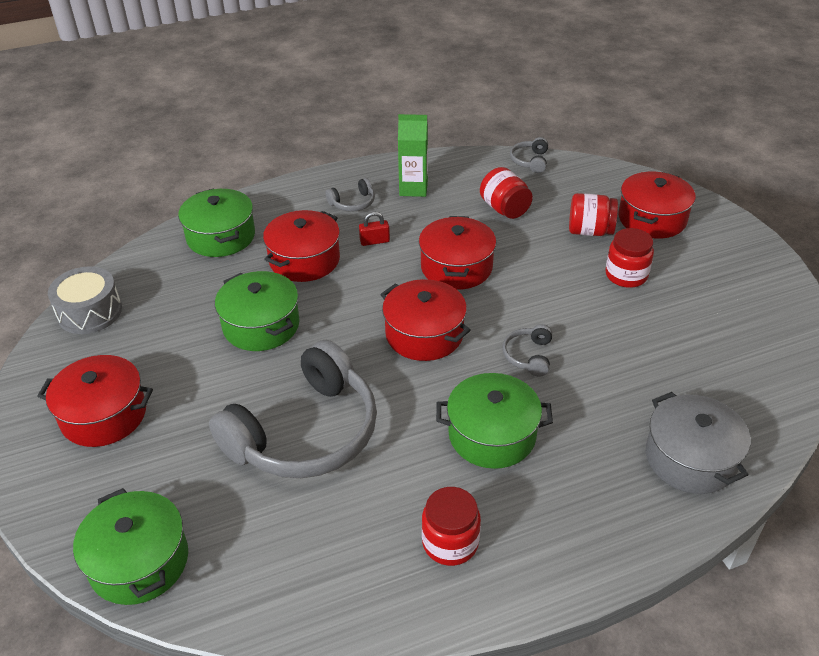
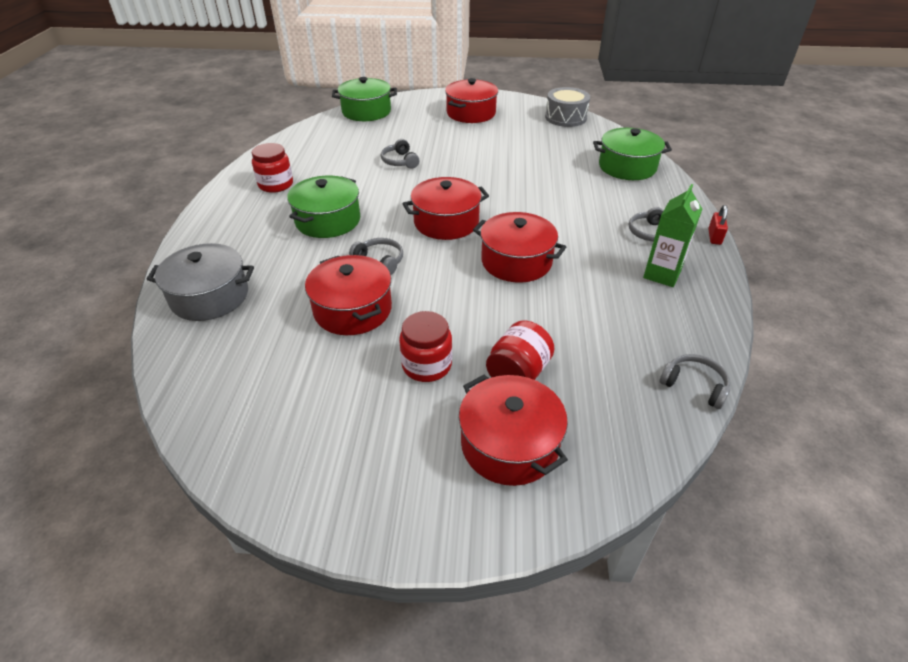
camera: 115 degrees right, 0 degrees up
grey headphones [209,340,377,478] -> grey headphones [381,139,419,169], size x0.40
green pot [215,271,300,351] -> none
red pot [263,210,340,282] -> red pot moved to [305,255,392,335]
red padlock [359,212,390,246] -> red padlock moved to [708,205,728,245]
red jar [480,167,533,219] -> none

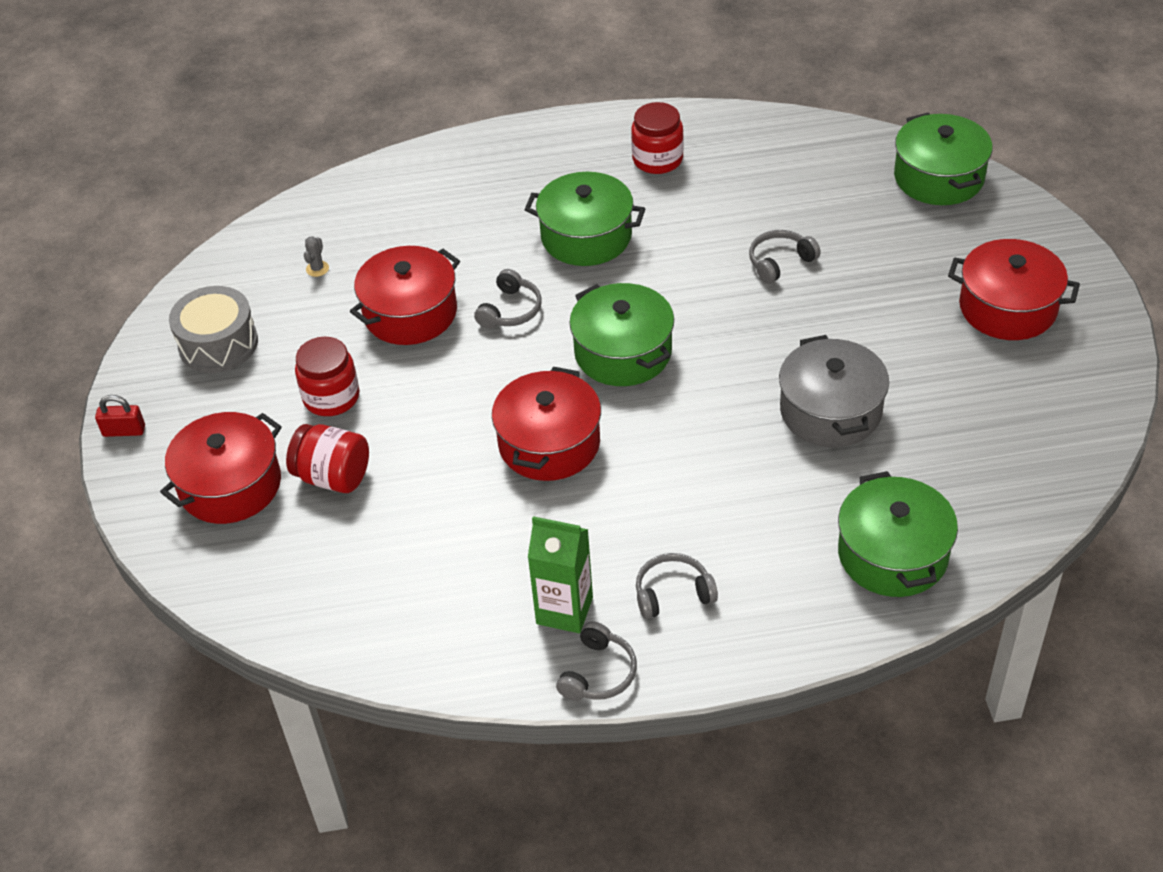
camera: 80 degrees right, 5 degrees up
grey pot [147,243,254,321] -> grey pot moved to [779,335,889,447]
red pot [402,177,489,240] -> green pot [569,283,674,386]
grey drum [545,87,590,127] -> grey drum moved to [169,286,258,373]
grey headphones [660,354,730,409] -> grey headphones moved to [556,621,637,701]
red padlock [708,205,728,245] -> red padlock moved to [95,395,145,437]
none -> grey cactus [304,236,329,277]

